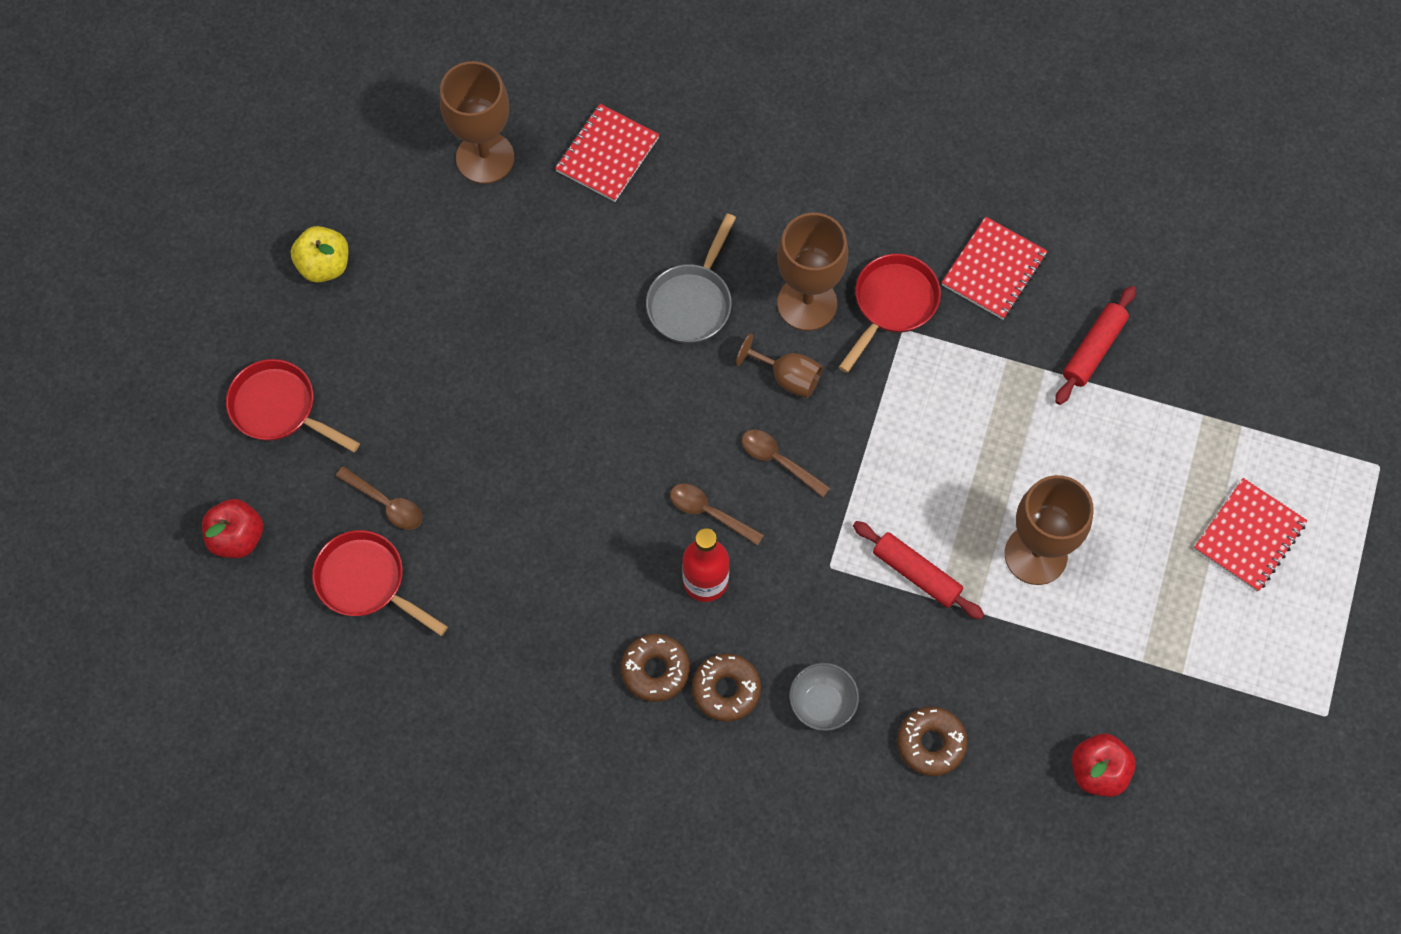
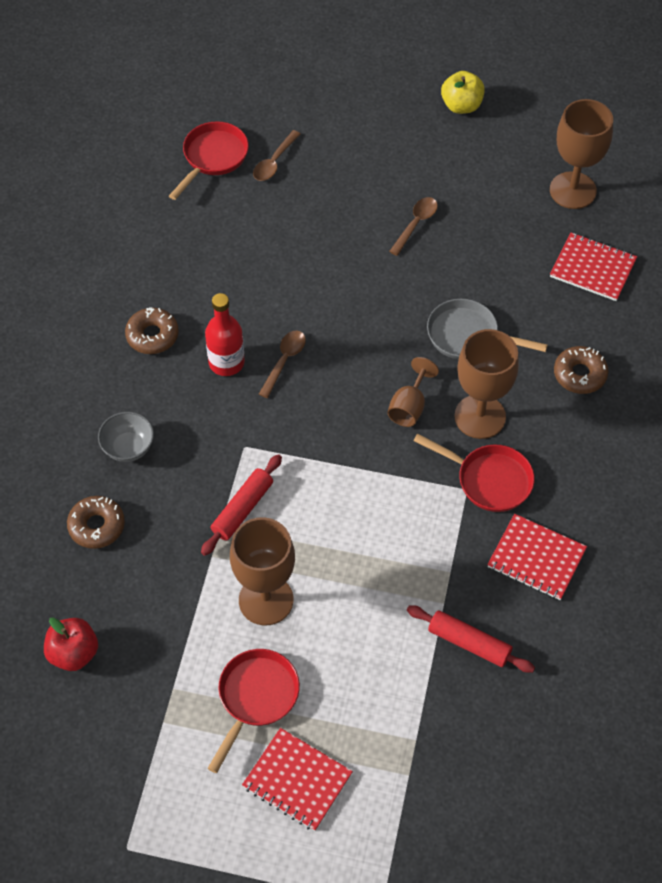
camera: 85 degrees right, 10 degrees down
red apple [202,499,263,558] -> none
red pan [226,359,360,452] -> red pan moved to [207,649,300,773]
brown donut [692,653,761,722] -> brown donut moved to [554,346,608,394]
brown spoon [742,430,830,497] -> brown spoon moved to [389,197,438,256]

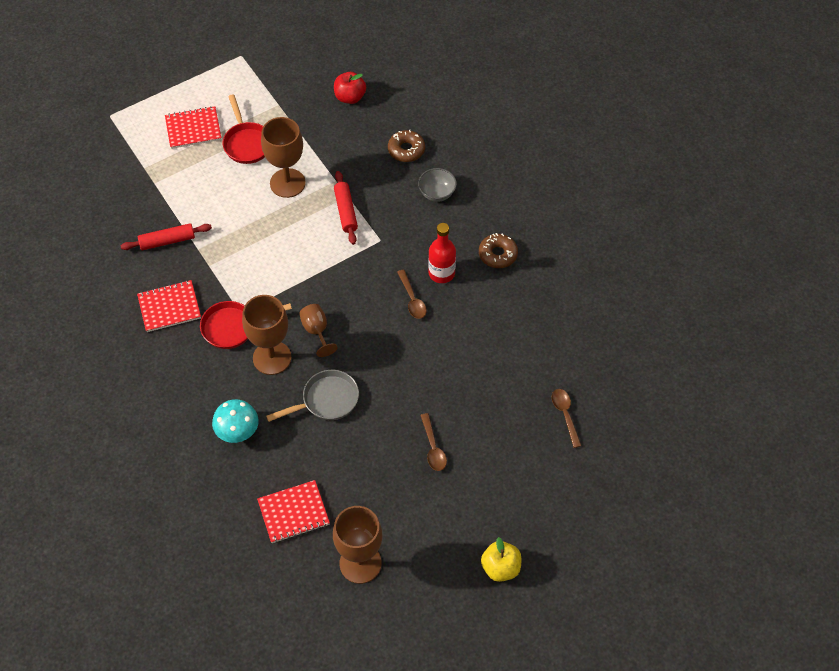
camera: 135 degrees right, 0 degrees up
red pan [169,122,249,200] -> none
brown donut [554,346,608,394] -> turquoise mushroom [212,399,259,443]

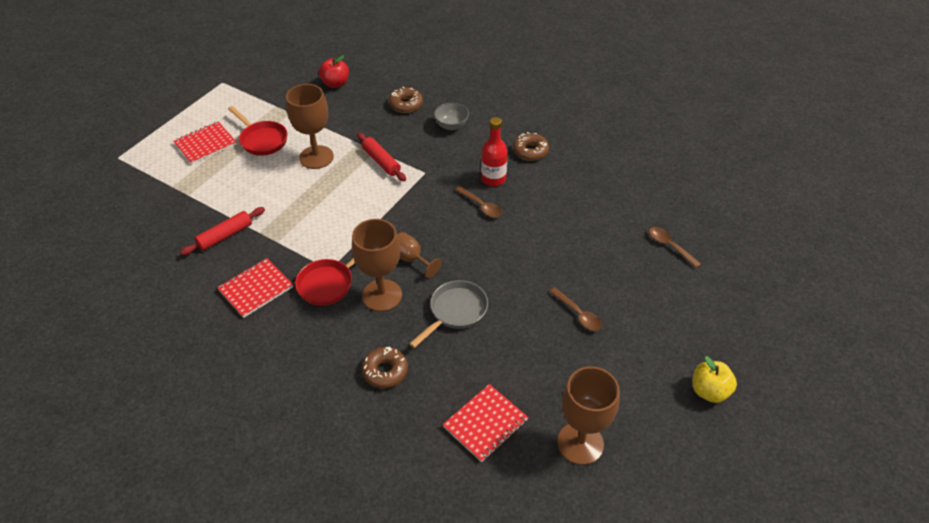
camera: 25 degrees left, 10 degrees down
turquoise mushroom [212,399,259,443] -> brown donut [362,347,408,388]

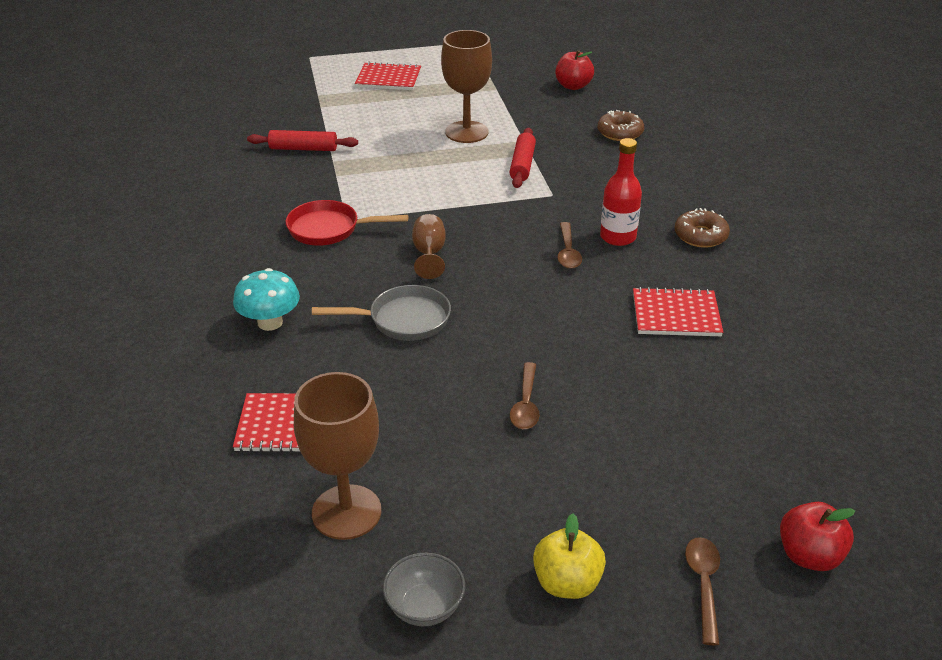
camera: 45 degrees right, 10 degrees down
red notebook [217,258,293,318] -> red notebook moved to [633,287,723,336]
red pan [228,106,287,156] -> none
brown goblet [352,219,402,312] -> none
brown donut [362,347,408,388] -> turquoise mushroom [233,268,300,331]
grey bowl [434,103,469,130] -> grey bowl moved to [383,553,465,626]
brown spoon [649,227,701,268] -> brown spoon moved to [685,537,720,645]
none -> red apple [780,502,855,571]

